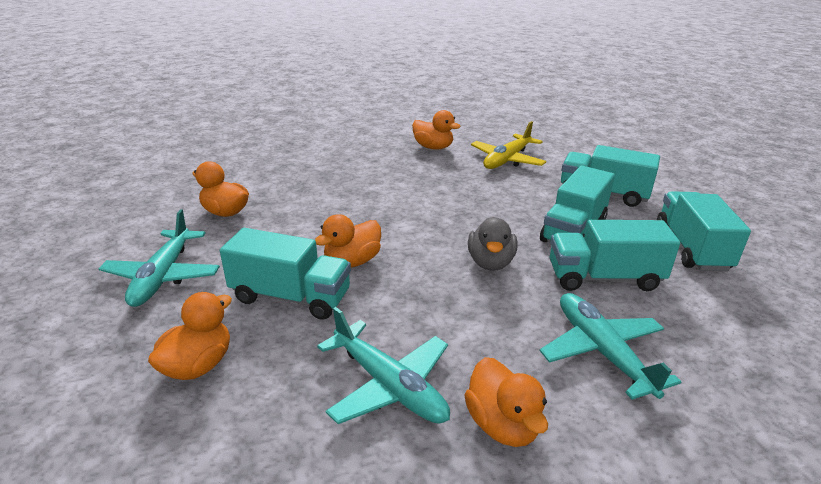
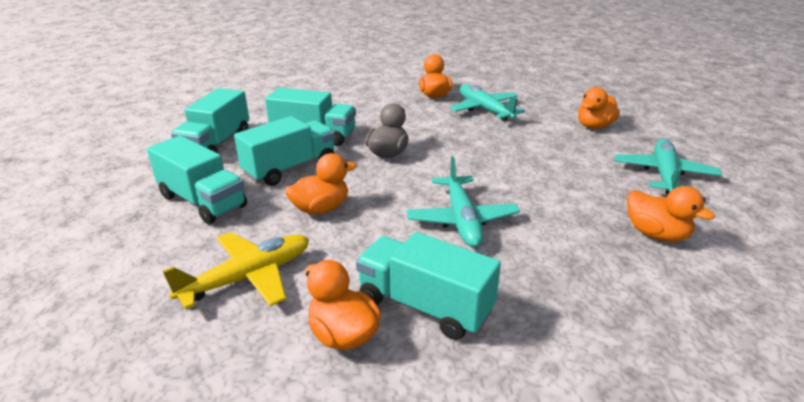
camera: 165 degrees left, 0 degrees up
turquoise truck [220,228,351,320] -> turquoise truck moved to [356,232,501,340]
orange duck [315,214,381,268] -> orange duck moved to [285,153,356,215]
turquoise plane [540,293,681,400] -> turquoise plane moved to [406,156,520,248]

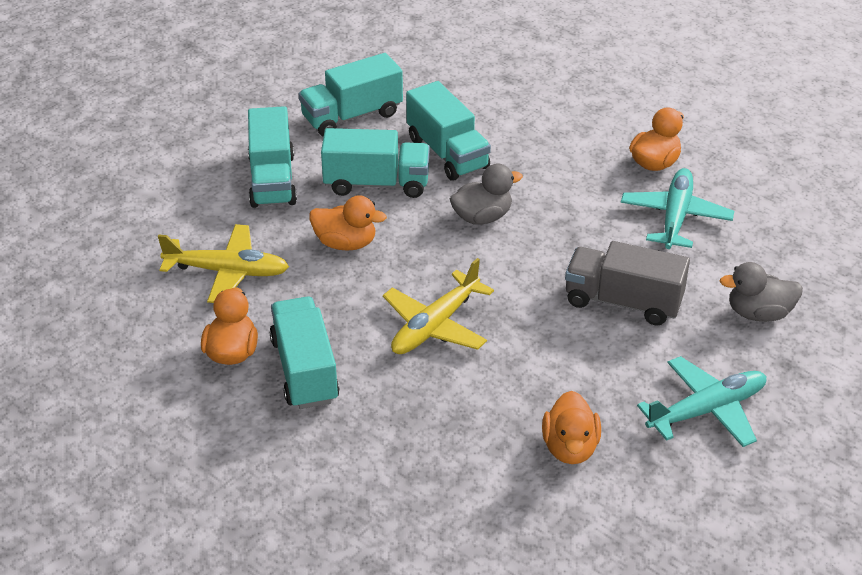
camera: 45 degrees right, 10 degrees up
turquoise plane [406,156,520,248] -> yellow plane [383,258,494,354]
orange duck [578,87,620,129] -> grey duck [720,262,803,322]
none -> grey truck [565,241,690,326]

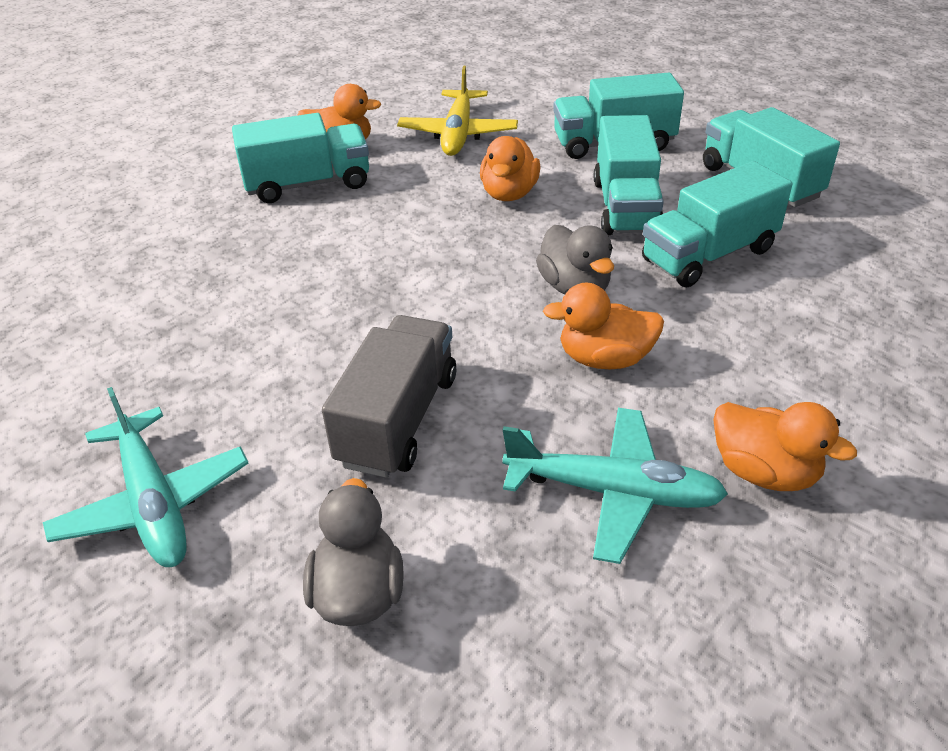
camera: 90 degrees right, 0 degrees up
yellow plane [383,258,494,354] -> none
orange duck [542,391,601,464] -> orange duck moved to [543,283,664,369]

